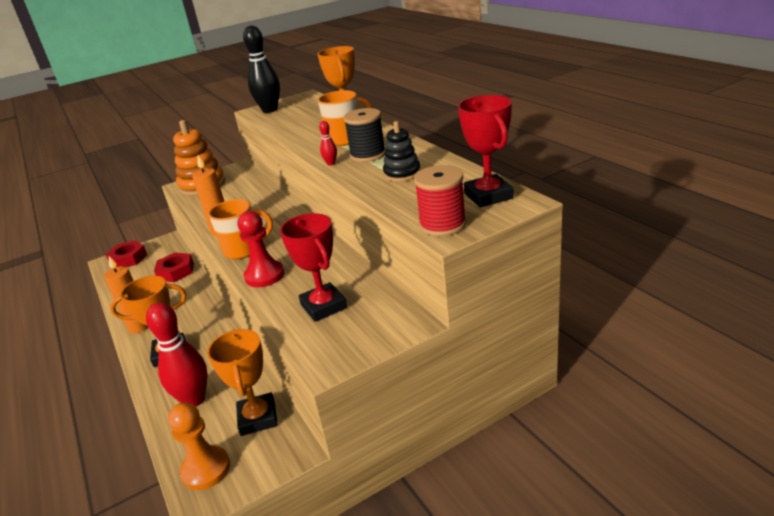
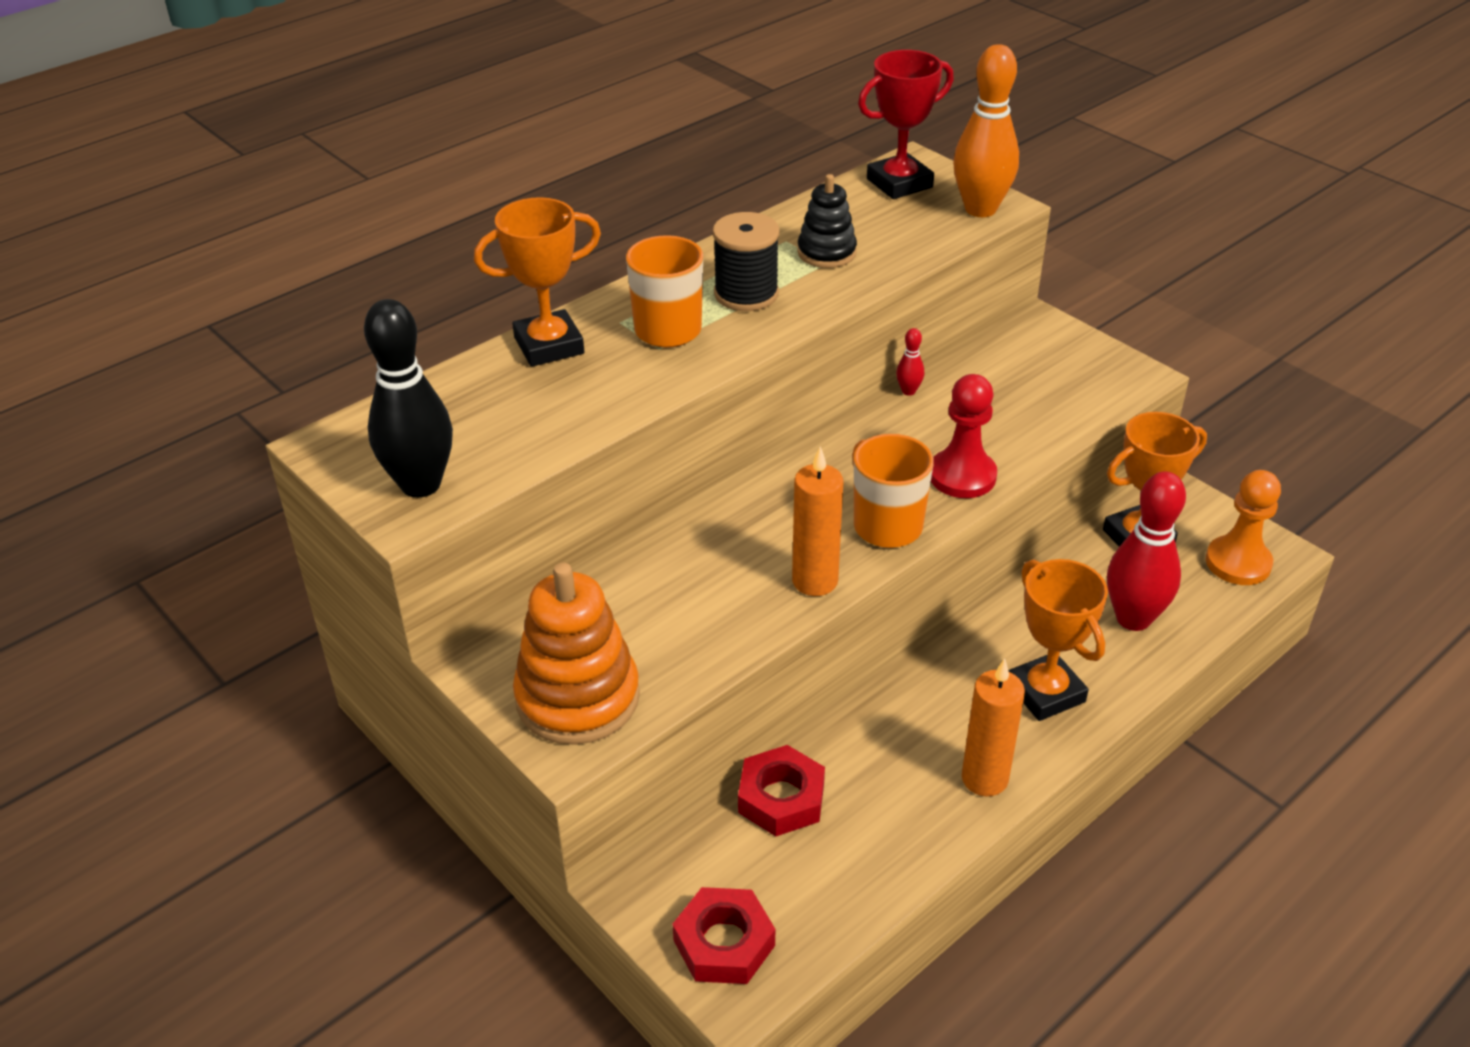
camera: 105 degrees left, 10 degrees up
red trophy [280,213,347,322] -> none
red bowling pin [319,121,337,166] -> red bowling pin moved to [896,328,924,396]
red spool [414,165,466,236] -> orange bowling pin [953,44,1019,217]

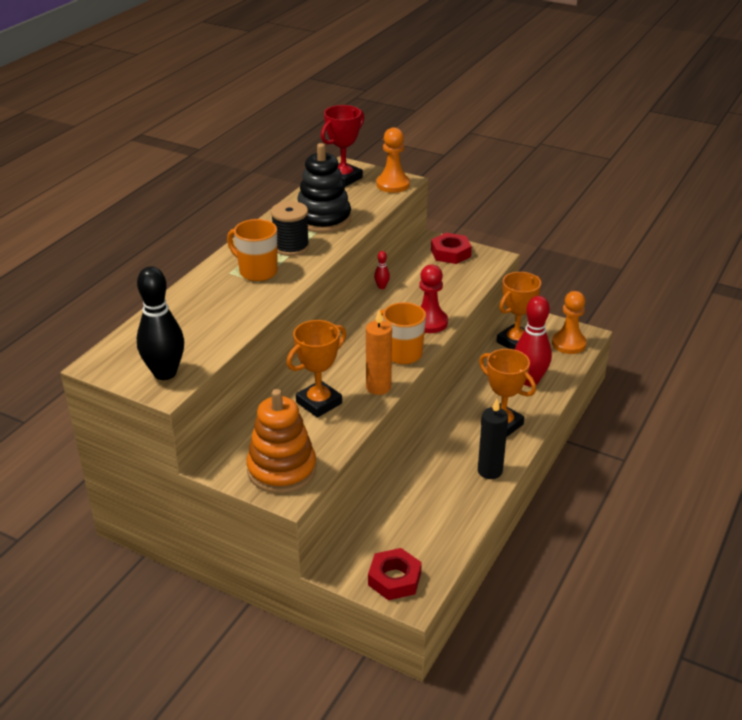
camera: 20 degrees left, 5 degrees down
orange trophy [474,197,601,367] -> orange trophy moved to [287,320,346,418]
red nut [738,745,825,836] -> red nut moved to [431,233,472,264]
black stacking toy [797,174,857,268] -> black stacking toy [298,143,351,233], size x1.69
orange bowling pin [953,44,1019,217] -> orange pawn [376,127,410,193]
orange candle [962,658,1025,796] -> black candle [478,398,508,479]

